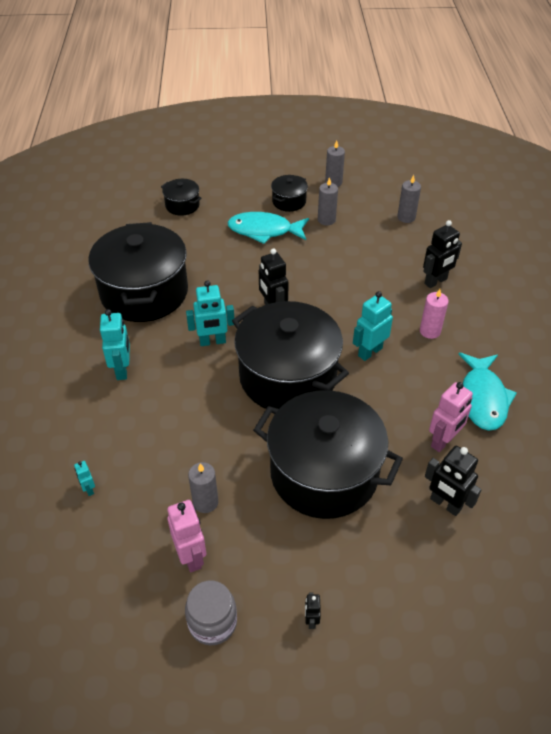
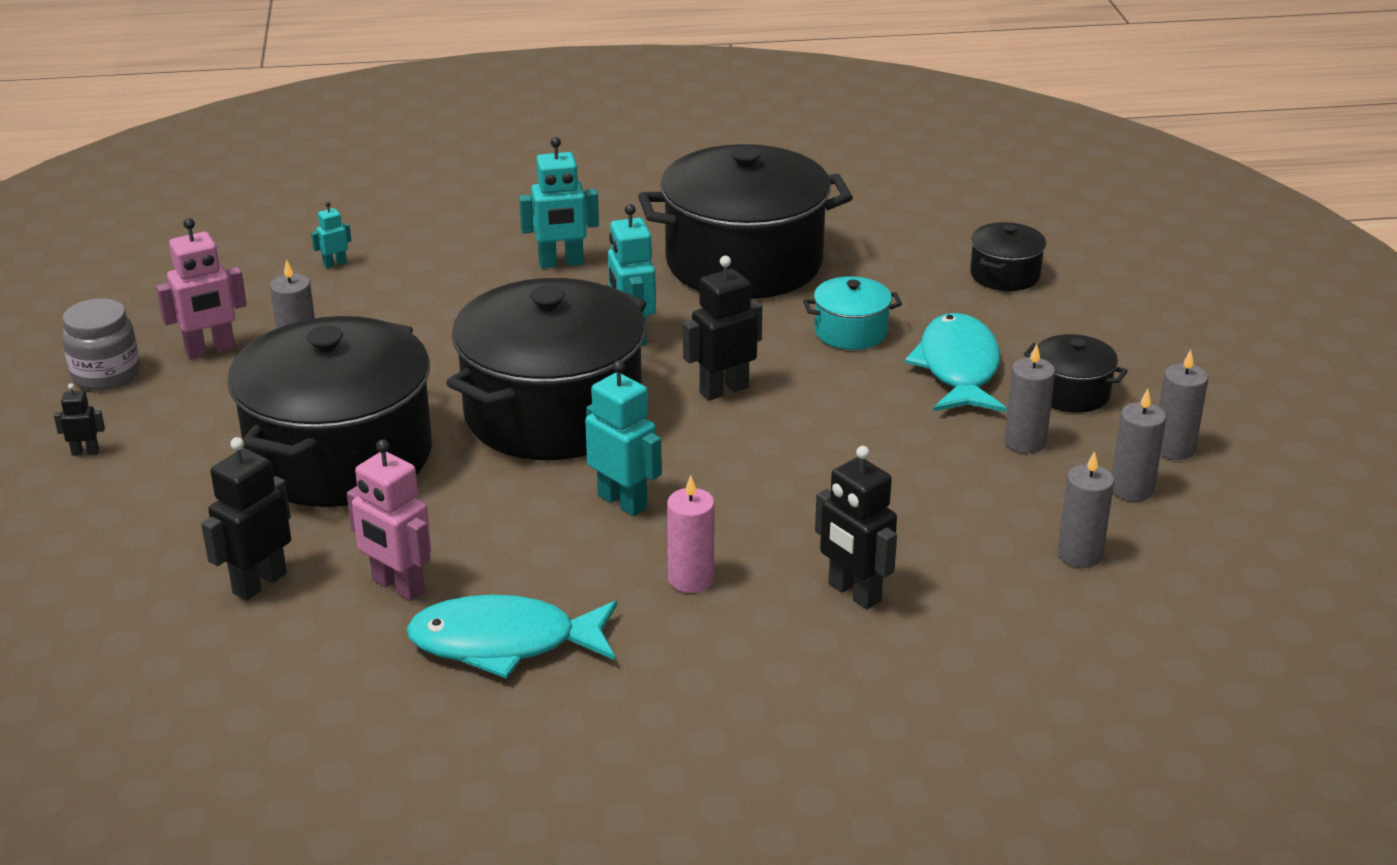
camera: 85 degrees right, 15 degrees down
none -> turquoise pot [803,276,902,350]
none -> grey candle [1112,389,1166,501]

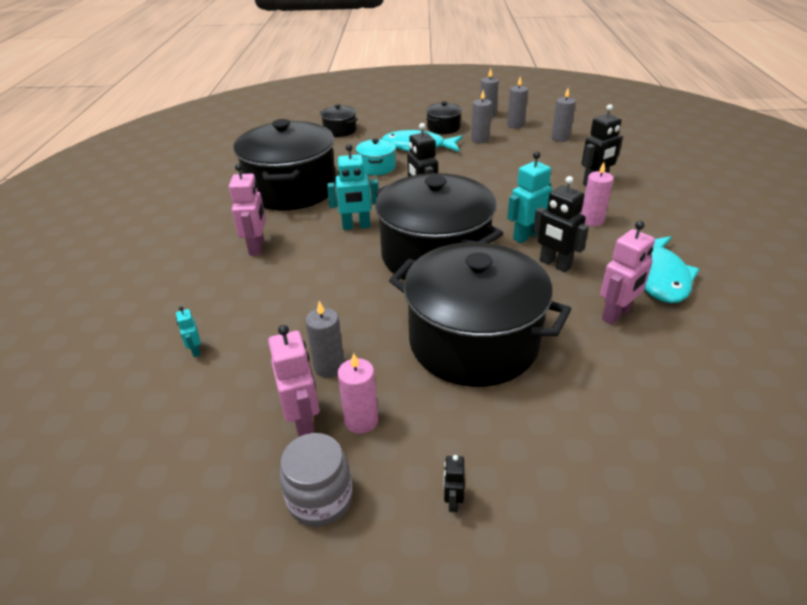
camera: 80 degrees left, 5 degrees up
black robot [201,437,291,601] -> black robot moved to [533,176,589,272]
turquoise robot [519,137,599,269] -> pink robot [229,164,266,256]
none -> pink candle [337,353,378,434]

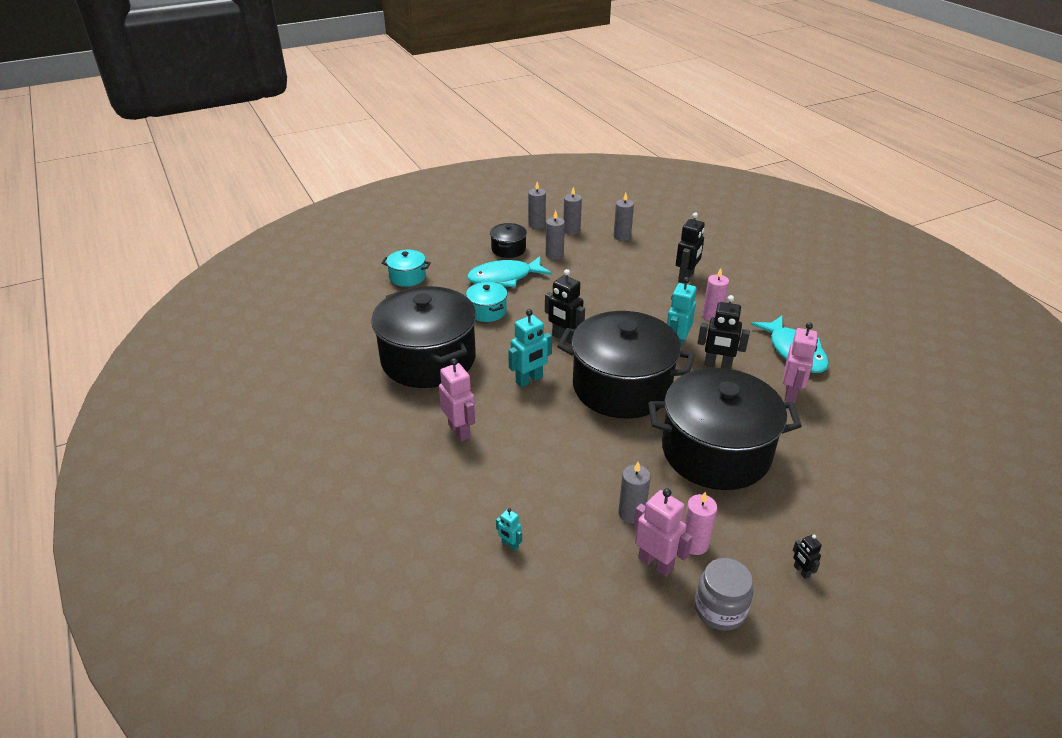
camera: 30 degrees left, 0 degrees up
black pot [320,104,358,137] -> turquoise pot [382,250,431,287]

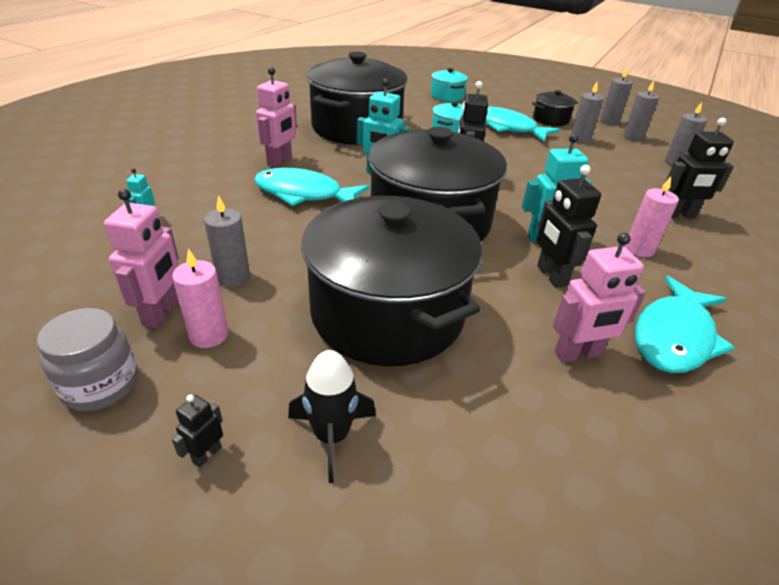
camera: 55 degrees right, 0 degrees up
none -> turquoise fish [254,167,370,206]
none -> black rocket [288,350,376,483]

